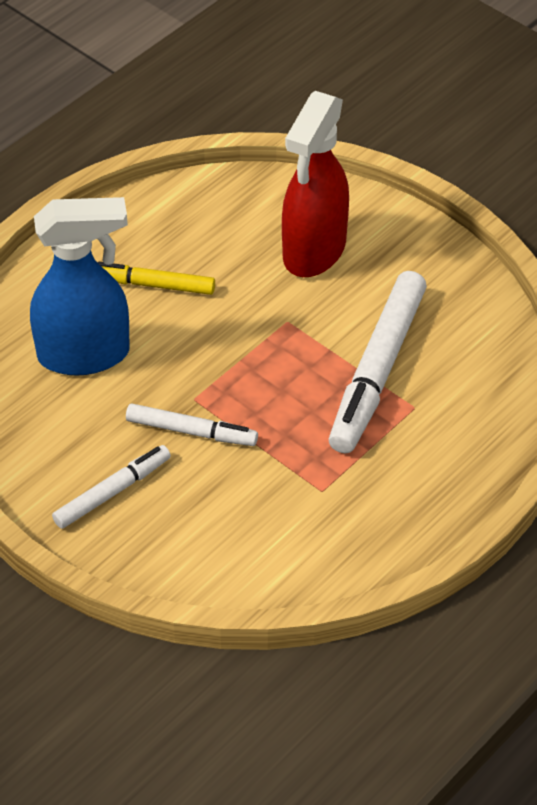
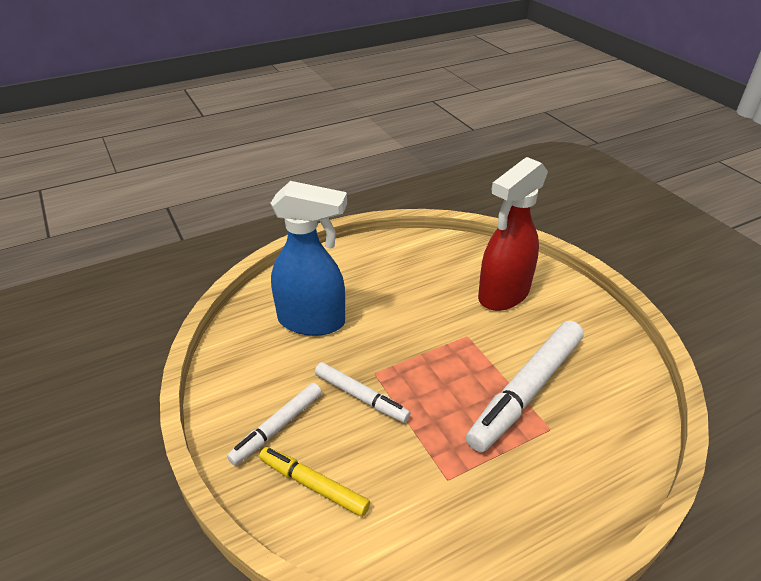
camera: 20 degrees right, 10 degrees down
white marker [52,445,171,529] -> white marker turned 150 degrees clockwise [227,383,322,465]
yellow marker [98,262,215,295] -> yellow marker moved to [259,447,370,517]

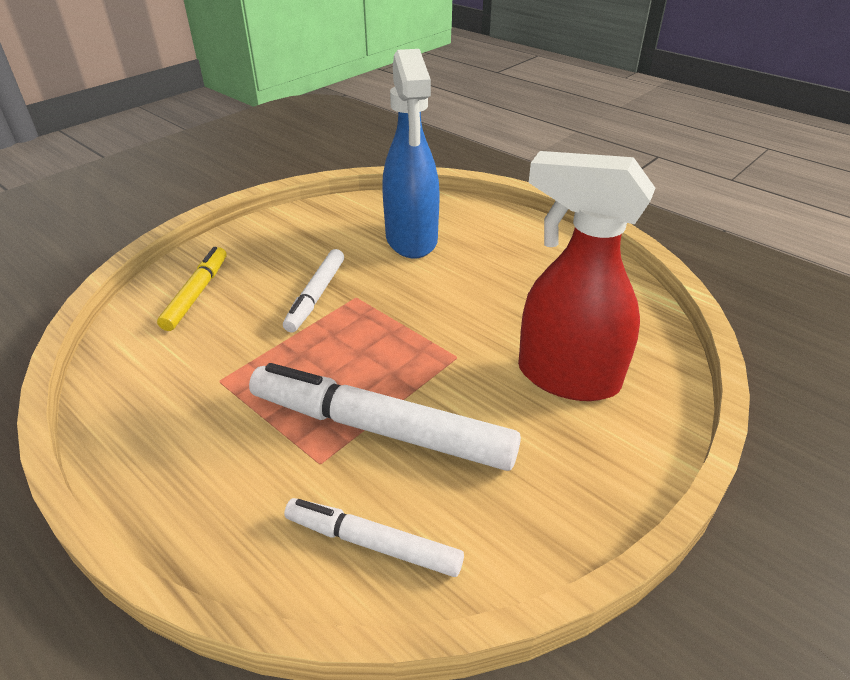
camera: 70 degrees right, 0 degrees up
white marker [227,383,322,465] -> white marker moved to [284,498,464,577]

